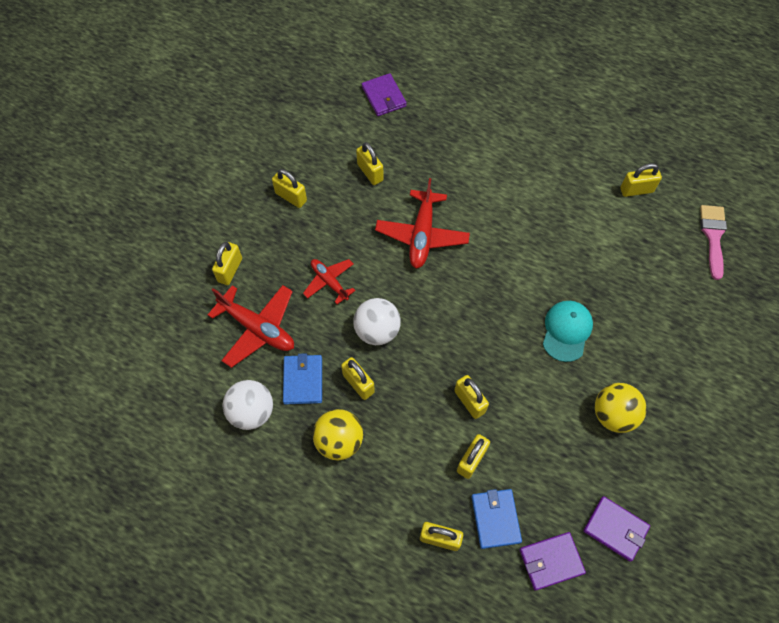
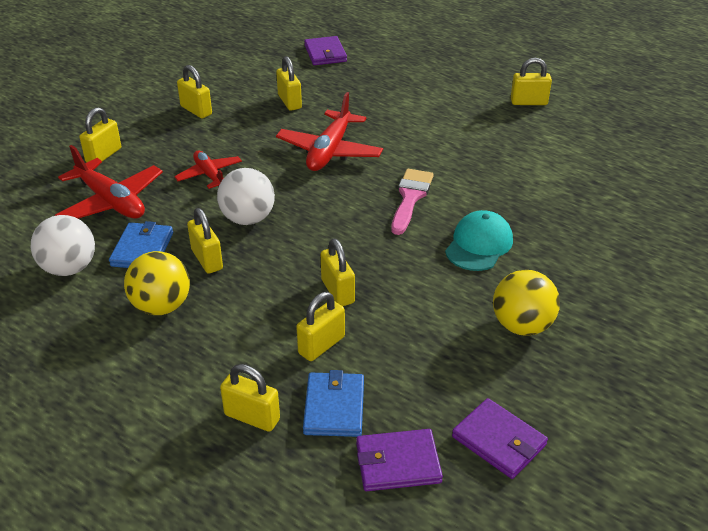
camera: 10 degrees right, 25 degrees down
yellow padlock [620,163,662,197] -> yellow padlock moved to [511,58,552,105]
pink brush [700,205,727,280] -> pink brush moved to [391,169,434,235]

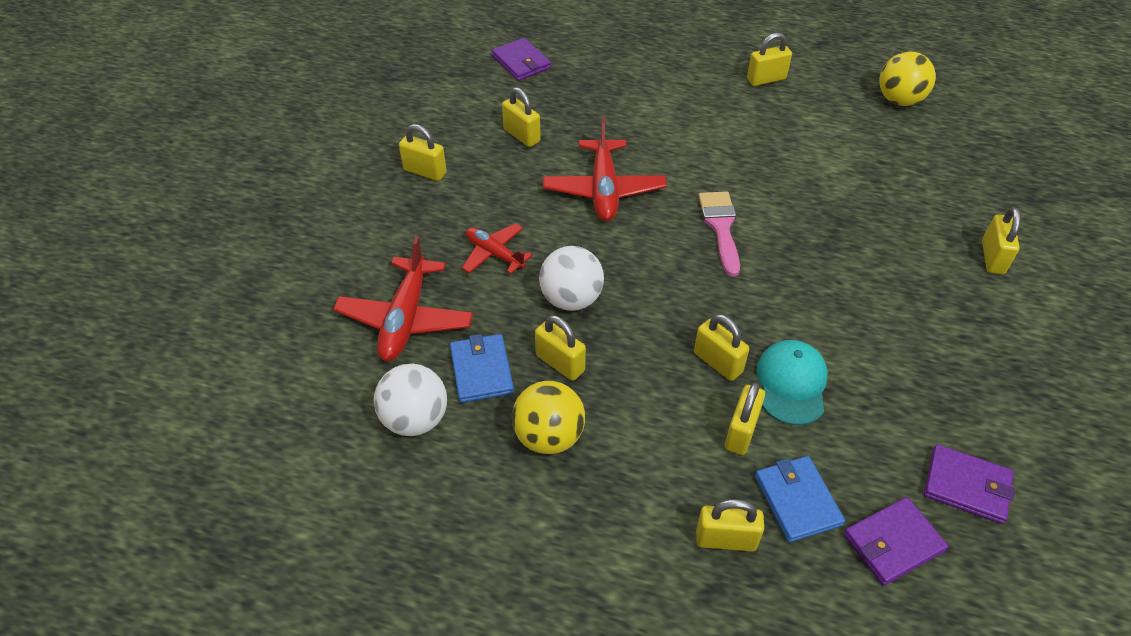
camera: 20 degrees left, 10 degrees up
red plane [55,145,163,219] -> red plane turned 75 degrees clockwise [333,236,473,361]
yellow padlock [79,107,121,162] -> yellow padlock moved to [982,207,1021,274]
turquoise cap [445,210,513,271] -> turquoise cap moved to [756,340,828,425]
yellow ball [493,270,560,336] -> yellow ball moved to [879,51,936,106]

